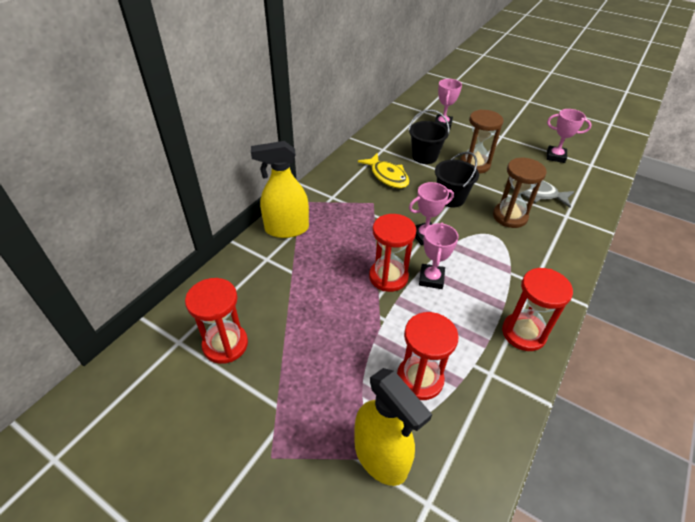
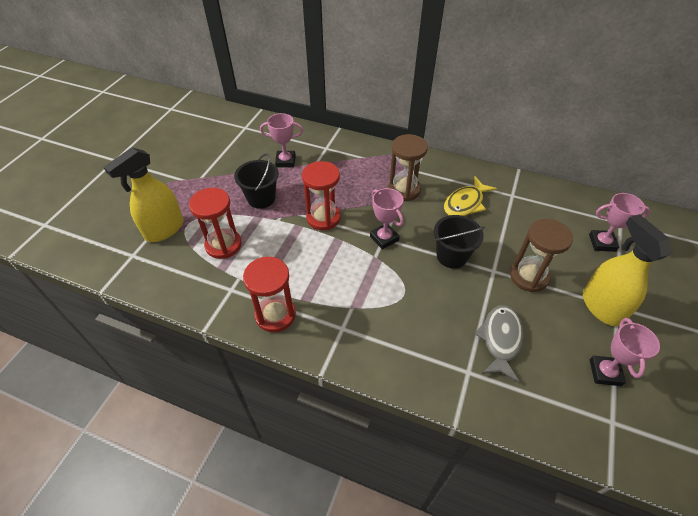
camera: 80 degrees right, 5 degrees up
red hourglass [185,278,248,364] -> none
yellow spray bottle [251,141,309,238] -> yellow spray bottle moved to [583,214,672,327]
black bucket [408,109,450,164] -> black bucket moved to [234,153,279,209]
pink trophy [419,222,459,289] -> pink trophy moved to [260,113,303,167]
brown hourglass [493,158,547,228] -> brown hourglass moved to [388,134,428,201]

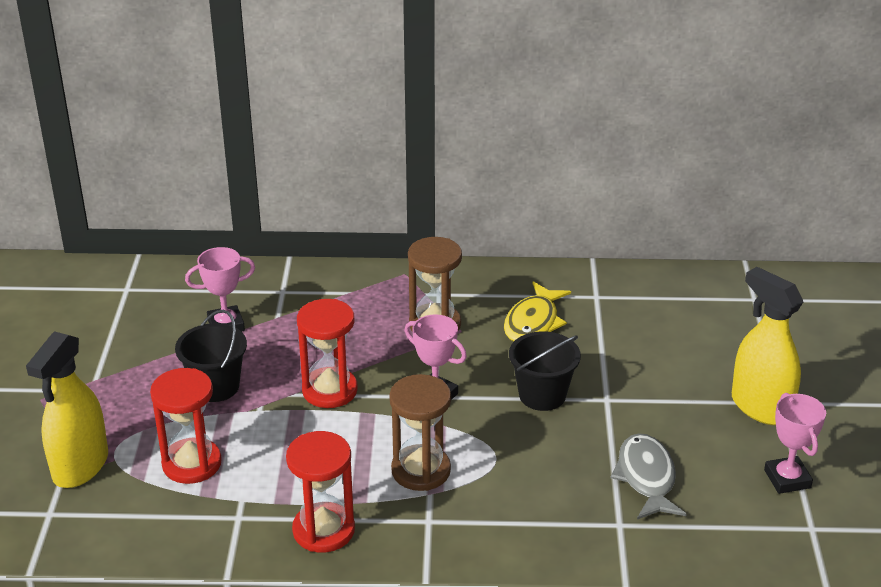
camera: 20 degrees left, 15 degrees down
brown hourglass [510,219,573,292] -> brown hourglass moved to [389,374,451,491]
pink trophy [589,193,650,252] -> none

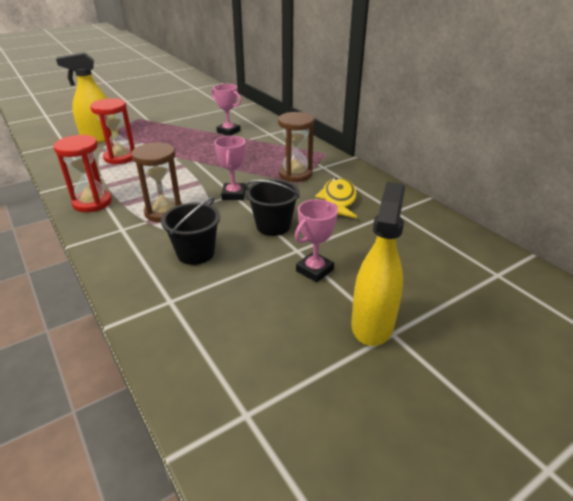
camera: 55 degrees right, 0 degrees up
black bucket [175,310,247,402] -> black bucket moved to [161,197,220,265]
red hourglass [297,299,358,408] -> none
yellow fish [504,281,571,342] -> yellow fish turned 105 degrees clockwise [315,178,357,218]
grey fish [610,433,687,519] -> none
pink trophy [764,393,826,494] -> pink trophy moved to [295,199,338,282]

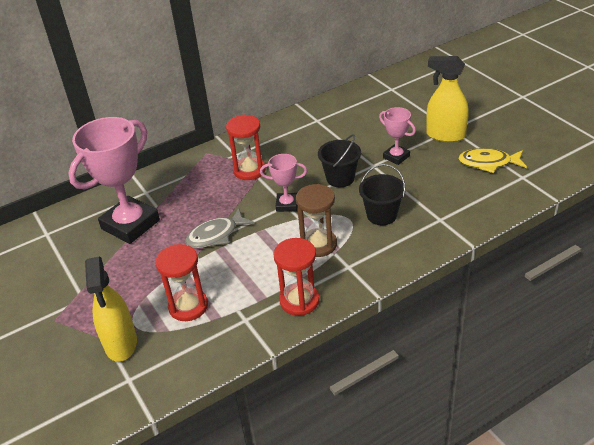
camera: 85 degrees left, 5 degrees up
pink trophy [211,84,241,136] -> pink trophy [68,117,160,244], size x2.04
brown hourglass [278,112,314,182] -> red hourglass [226,115,266,180]
yellow fish [315,178,357,218] -> yellow fish moved to [458,148,527,173]
none -> grey fish [185,208,254,248]

